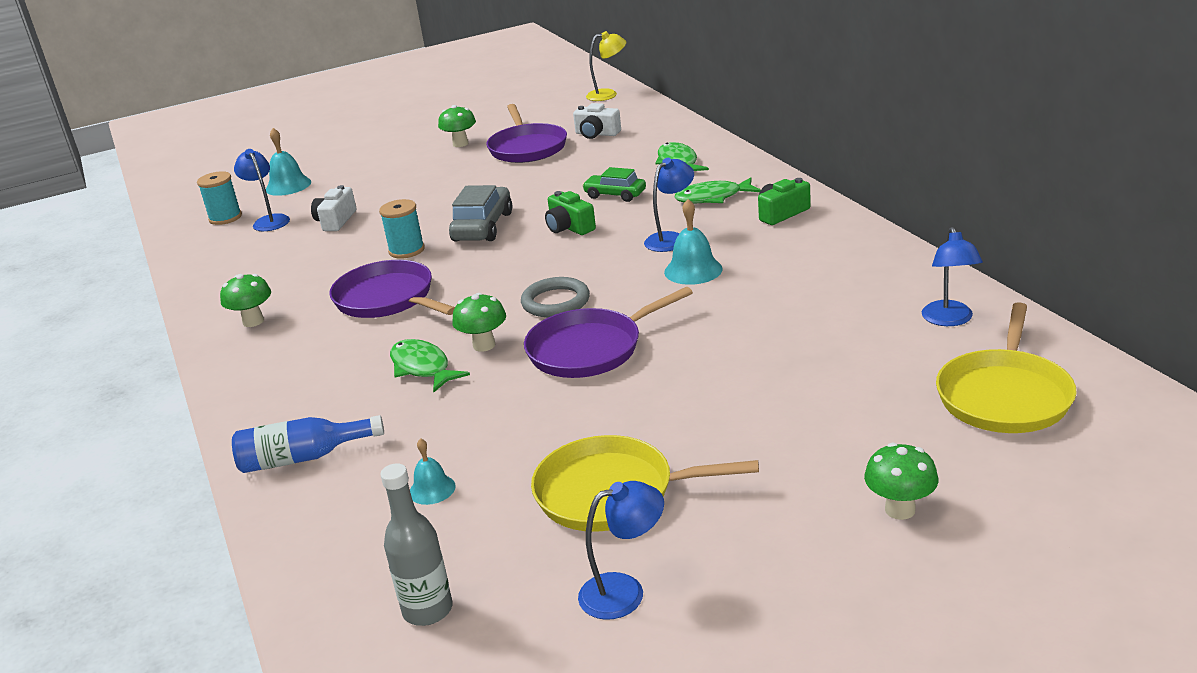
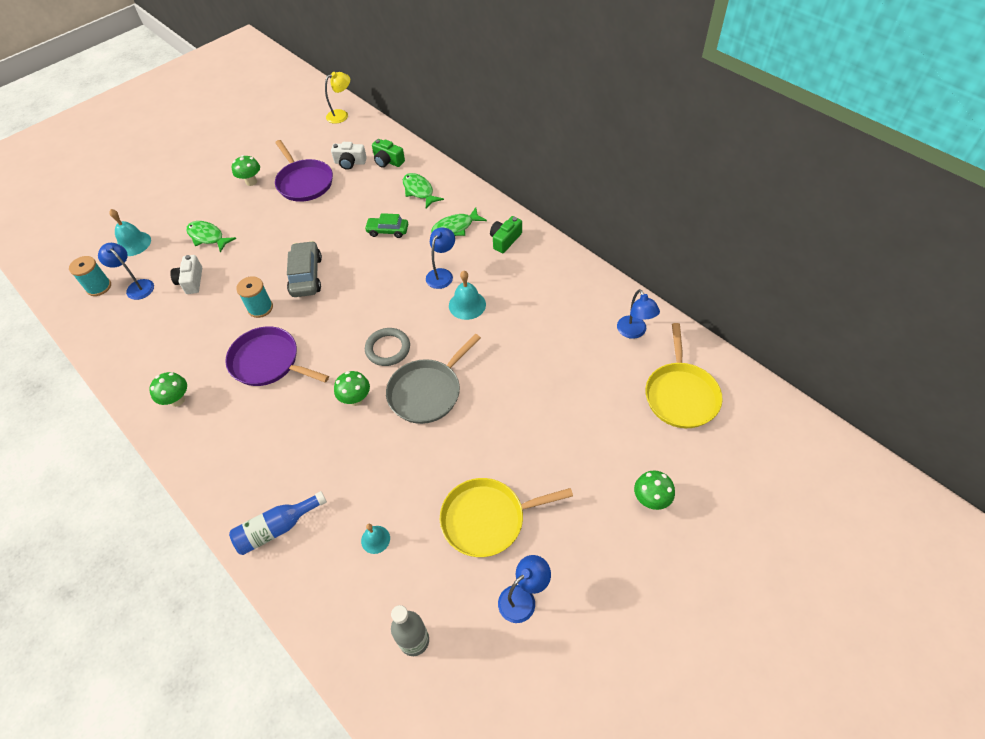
camera: 20 degrees left, 25 degrees up
green fish [390,339,470,392] -> green fish moved to [186,221,236,253]
purple pan [524,287,693,378] -> grey pan [386,334,481,424]
green camera [545,191,596,235] -> green camera moved to [372,139,405,168]

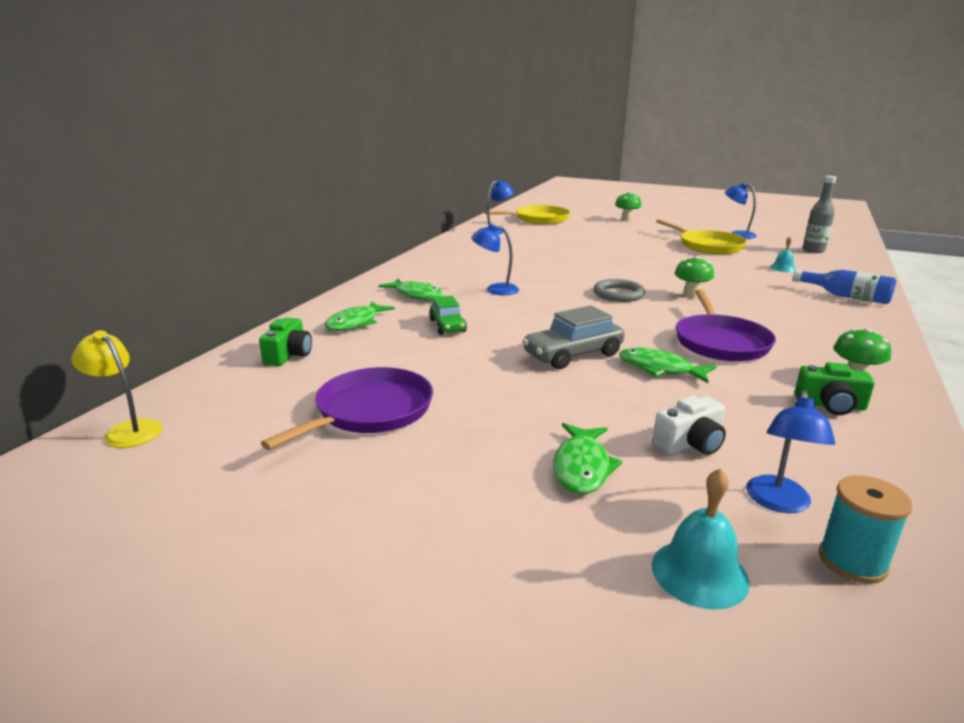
camera: 115 degrees left, 30 degrees down
green mushroom [232,155,260,186] -> none
turquoise spool [236,276,273,318] -> green fish [619,348,717,383]
white camera [331,142,367,170] -> none
grey pan [386,334,481,424] -> none
turquoise bell [449,271,486,320] -> none
green camera [490,216,522,253] -> green camera moved to [794,362,875,415]

